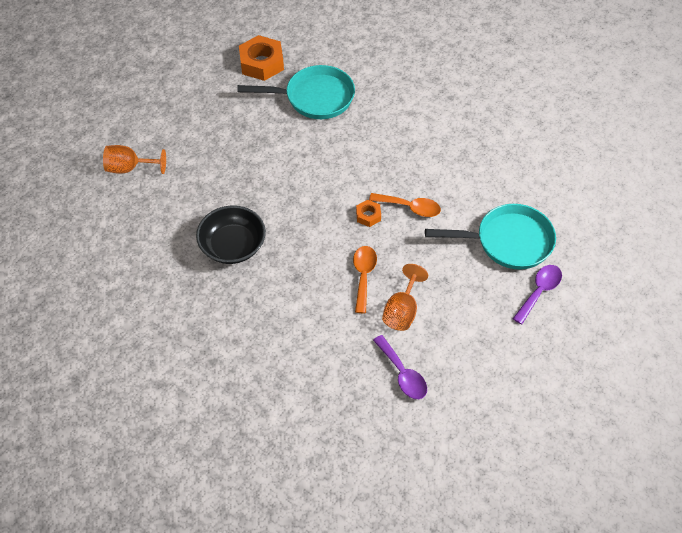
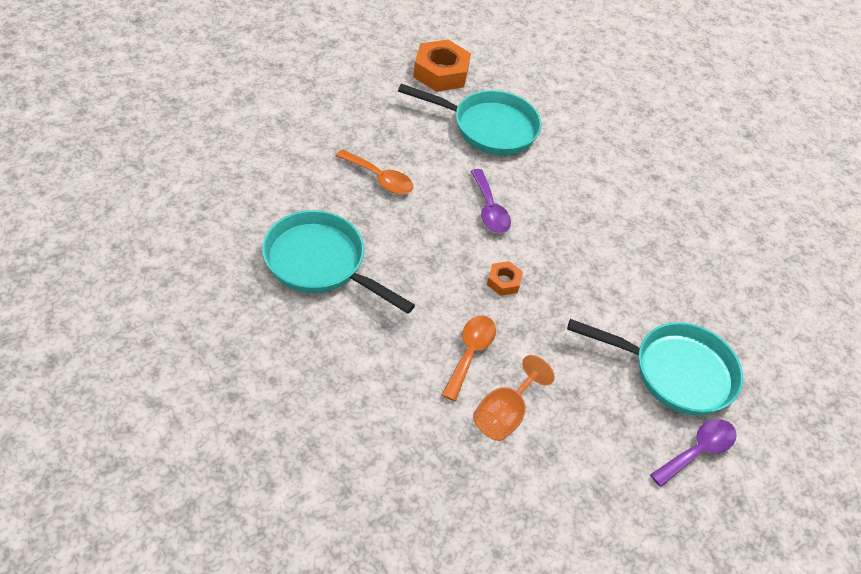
camera: 10 degrees right, 5 degrees down
orange goblet [103,145,166,174] -> none
black bowl [196,206,266,264] -> turquoise pan [262,210,415,314]
orange spoon [369,193,441,217] -> orange spoon moved to [336,149,413,194]
purple spoon [373,335,427,399] -> purple spoon moved to [471,169,511,233]

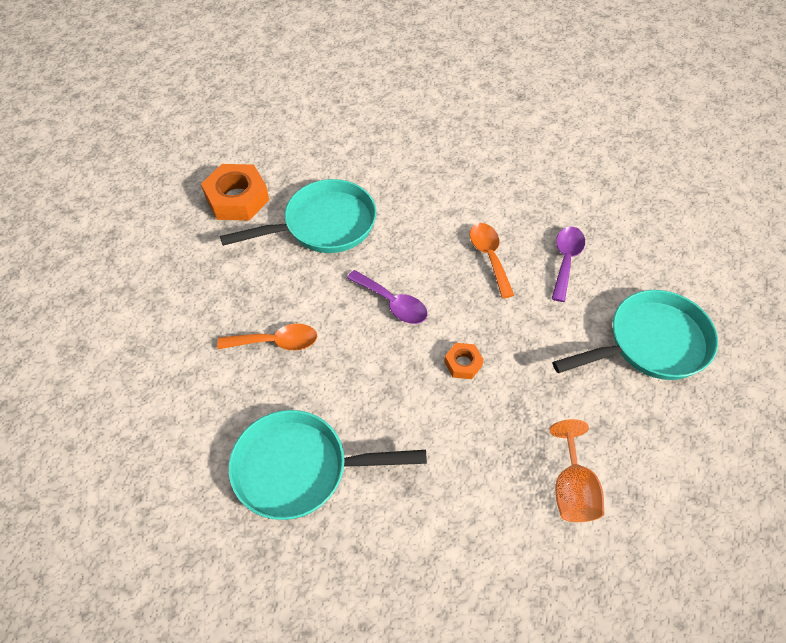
camera: 30 degrees left, 5 degrees up
orange spoon [442,315,496,401] -> orange spoon moved to [470,223,514,298]
purple spoon [650,419,737,487] -> purple spoon moved to [551,226,585,302]

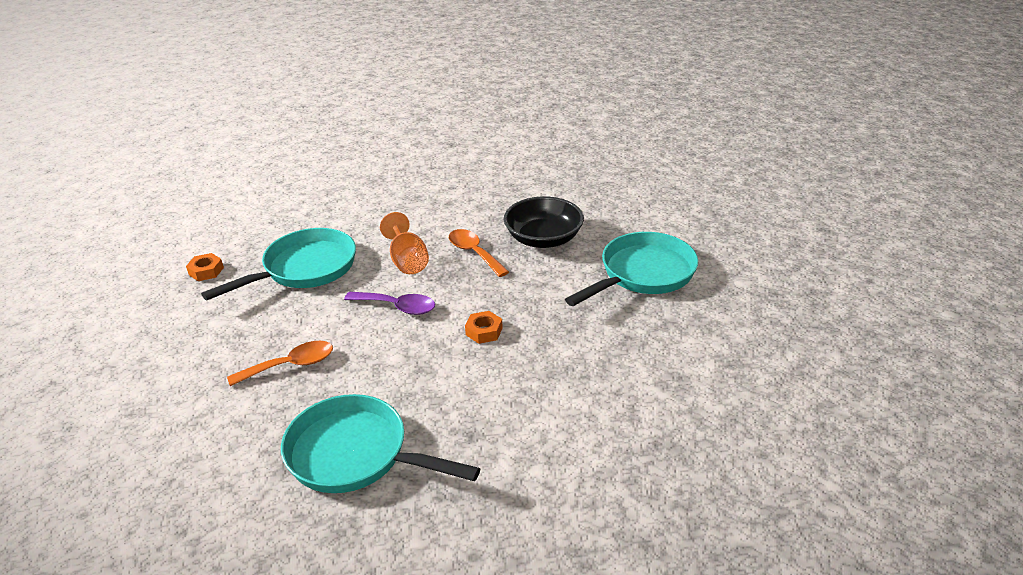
camera: 20 degrees left, 20 degrees down
orange nut [201,164,269,221] -> orange nut [186,253,224,281], size x0.51
turquoise pan [229,410,427,520] -> turquoise pan turned 45 degrees clockwise [281,394,480,493]
orange goblet [550,419,604,522] -> orange goblet moved to [380,212,429,274]
purple spoon [551,226,585,302] -> black bowl [504,196,584,248]

